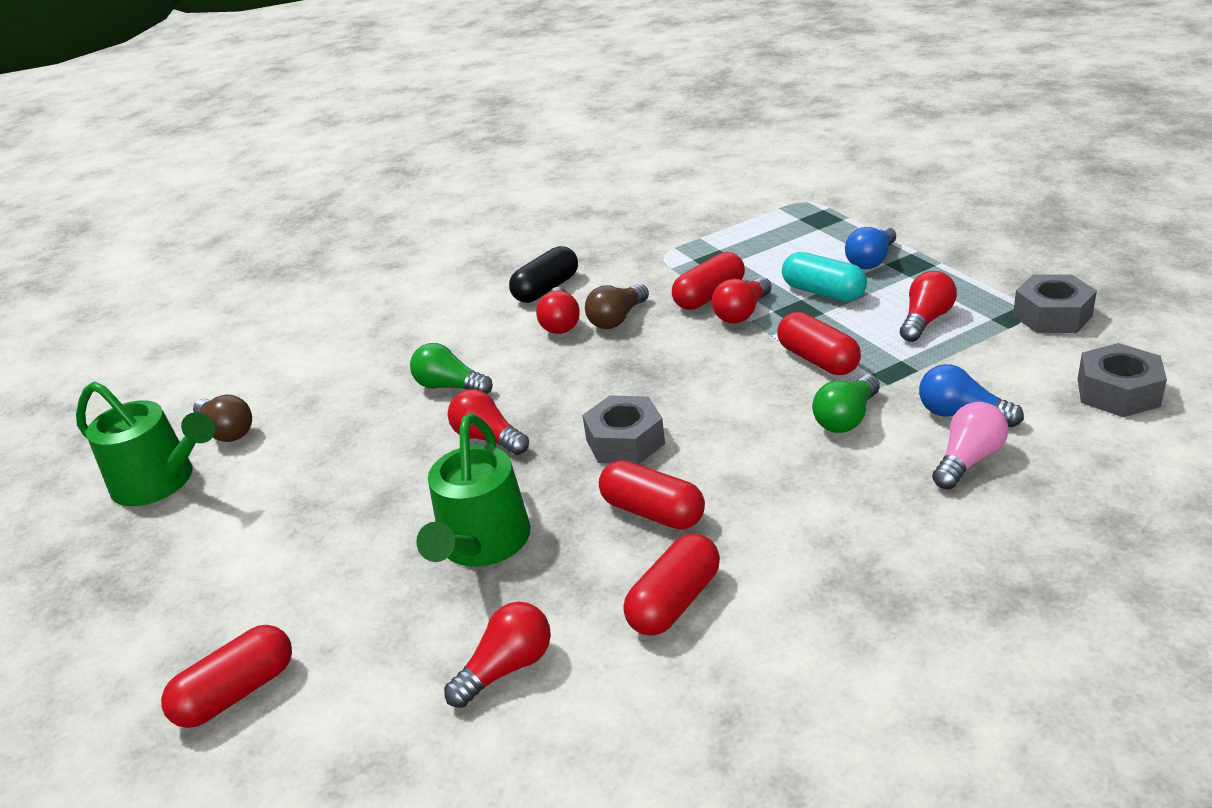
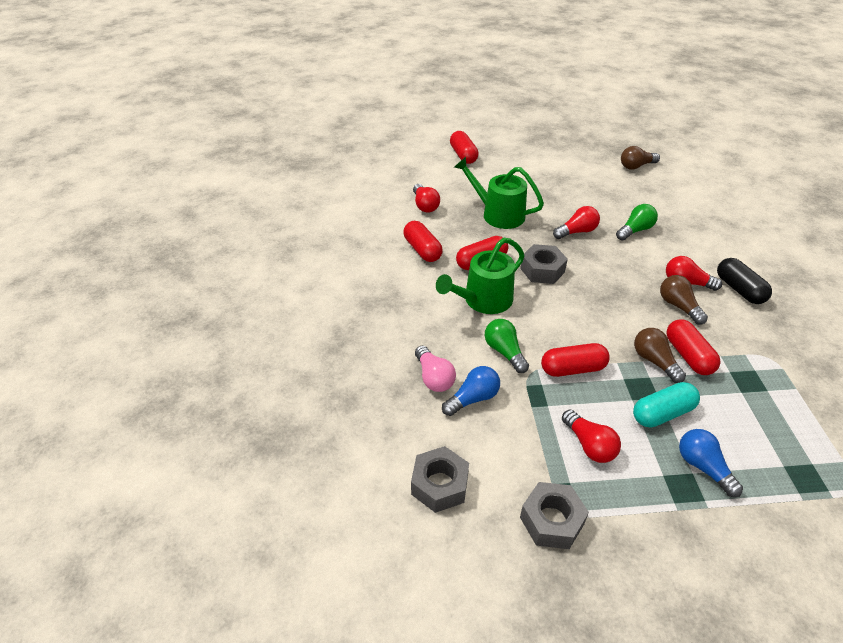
camera: 110 degrees right, 10 degrees up
green watering can [76,382,215,506] -> green watering can moved to [436,238,525,314]
red light bulb [712,277,772,323] -> brown light bulb [634,328,686,383]

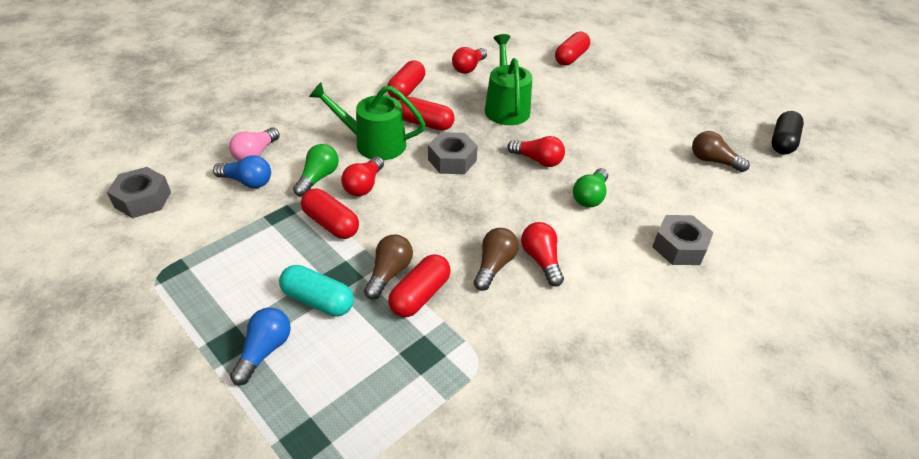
camera: 50 degrees right, 0 degrees up
grey nut [520,482,589,549] -> grey nut moved to [652,215,714,265]
red light bulb [562,409,621,463] -> red light bulb moved to [341,156,384,196]
green light bulb [616,204,658,241] -> green light bulb turned 105 degrees clockwise [573,168,608,208]
black capsule [717,258,772,304] -> black capsule moved to [771,111,804,155]

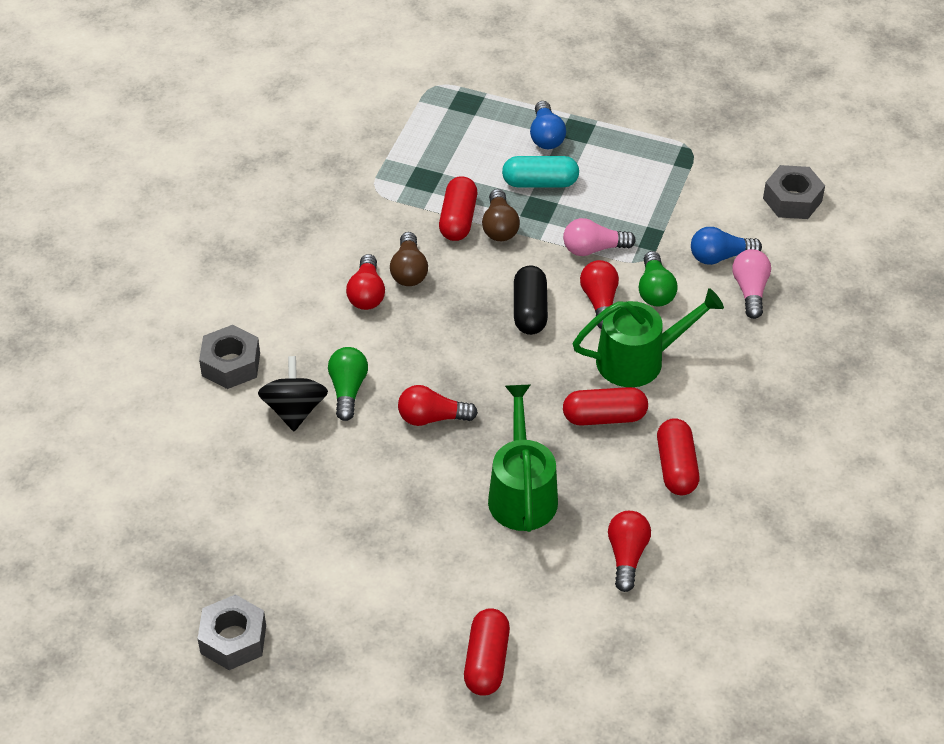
camera: 155 degrees right, 5 degrees up
red capsule [301,189,359,239] -> pink light bulb [563,218,636,256]
grey nut [428,132,478,174] -> grey nut moved to [198,594,266,670]
green watering can [485,34,532,125] -> green watering can turned 150 degrees counterclockwise [488,385,558,532]
red light bulb [521,222,564,287] -> red light bulb turned 45 degrees clockwise [346,254,385,310]
brown light bulb [692,131,750,172] -> none
black capsule [771,111,804,155] -> black capsule moved to [514,265,548,335]
none -> black spinning top [258,356,328,431]

